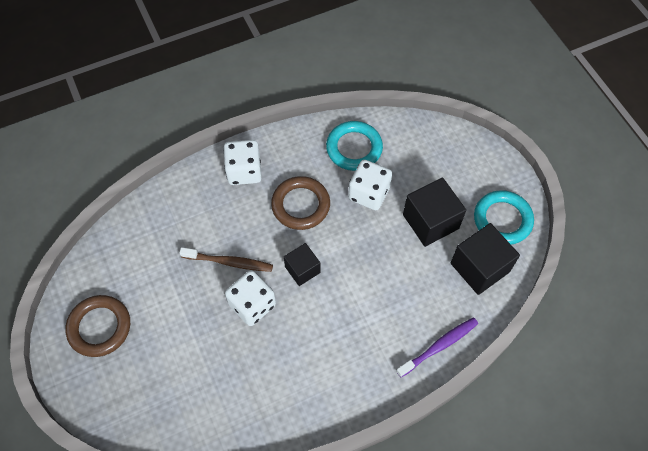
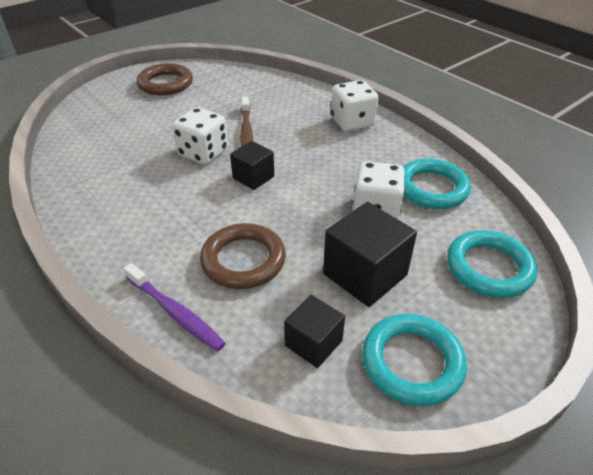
camera: 75 degrees right, 20 degrees down
brown ring [271,176,330,230] -> brown ring moved to [200,223,286,289]
black cube [451,223,520,295] -> black cube [284,295,345,368], size x0.61
none -> turquoise ring [447,230,537,298]

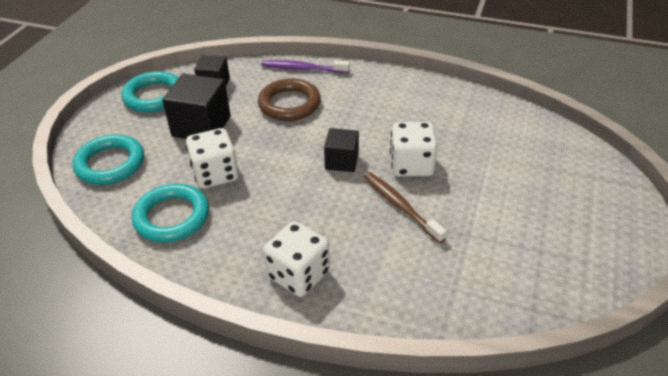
camera: 150 degrees right, 0 degrees up
brown ring [137,63,193,96] -> none

